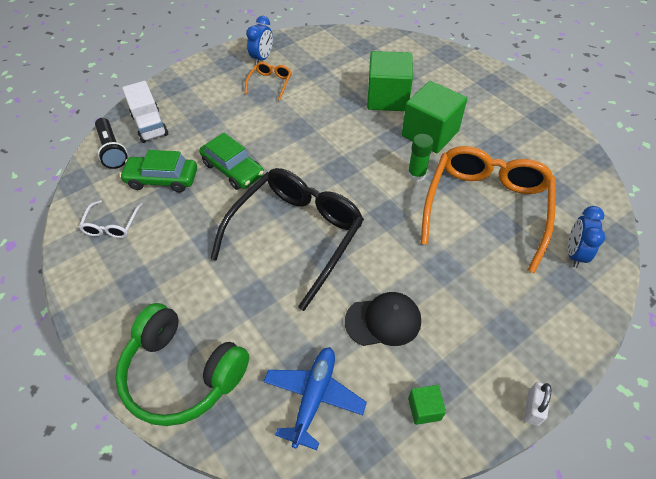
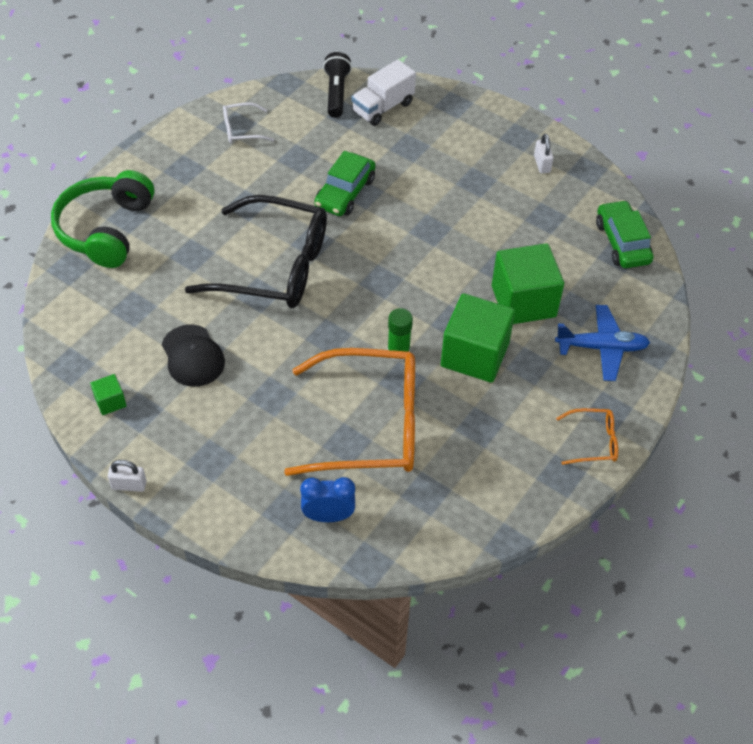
camera: 70 degrees right, 0 degrees up
black flashlight [95,118,128,169] -> black flashlight turned 135 degrees clockwise [323,52,352,118]
green car [119,150,197,192] -> green car moved to [596,200,653,268]
orange glasses [245,62,292,101] -> orange glasses moved to [556,408,618,465]
blue clock [246,16,273,65] -> white padlock [534,134,553,173]
blue plane [263,347,367,450] -> blue plane moved to [555,305,650,381]

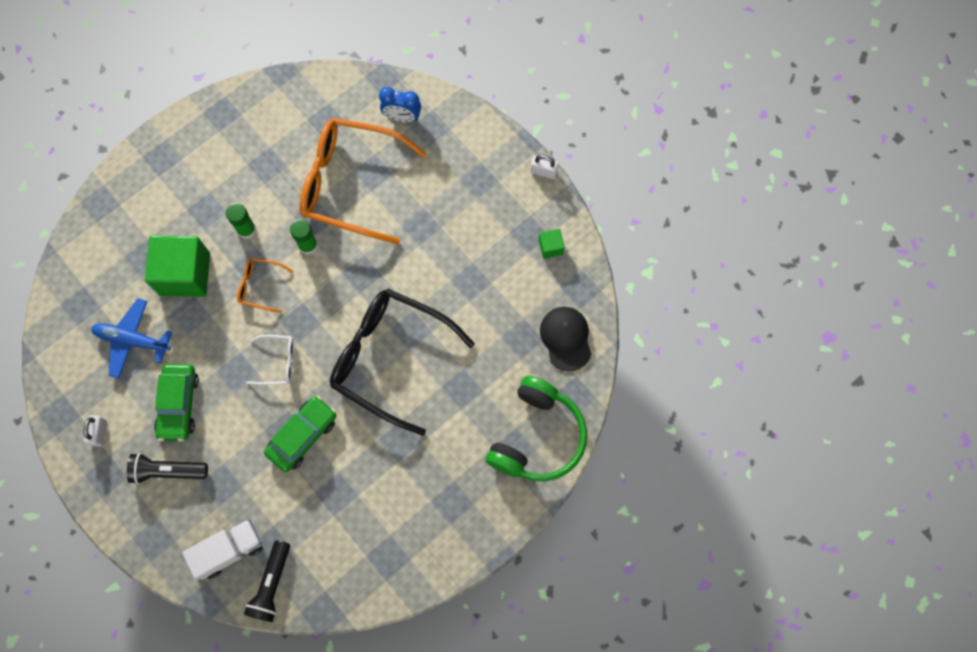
camera: 165 degrees left, 20 degrees up
black cap [162,325,225,387] -> black cap moved to [540,307,591,372]
white glasses [223,102,274,143] -> white glasses moved to [246,335,294,385]
green cube [441,293,515,383] -> green glue stick [226,203,256,239]
blue plane [555,305,650,381] -> blue plane moved to [91,298,172,378]
orange glasses [556,408,618,465] -> orange glasses moved to [237,258,294,313]
green car [596,200,653,268] -> green car moved to [154,364,199,442]
none -> black flashlight [127,453,208,484]

